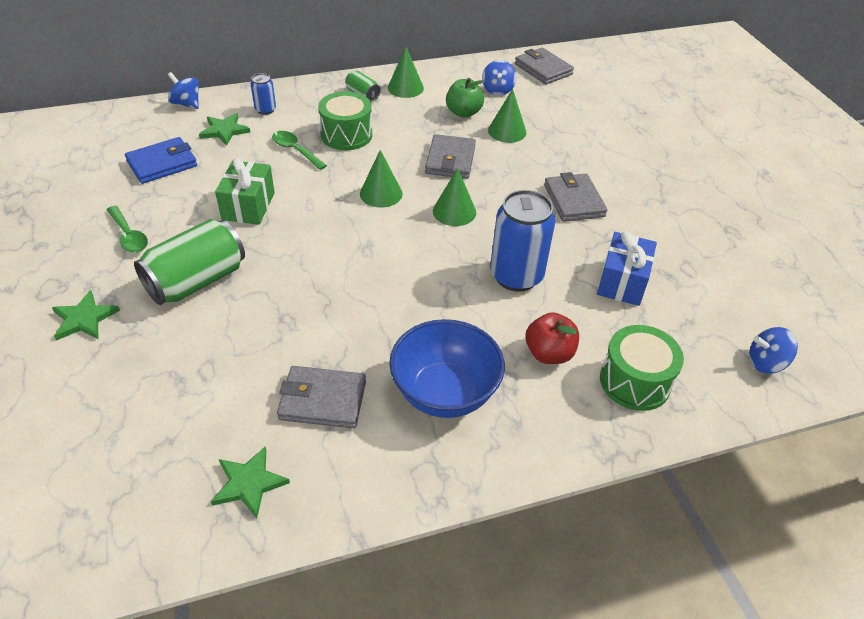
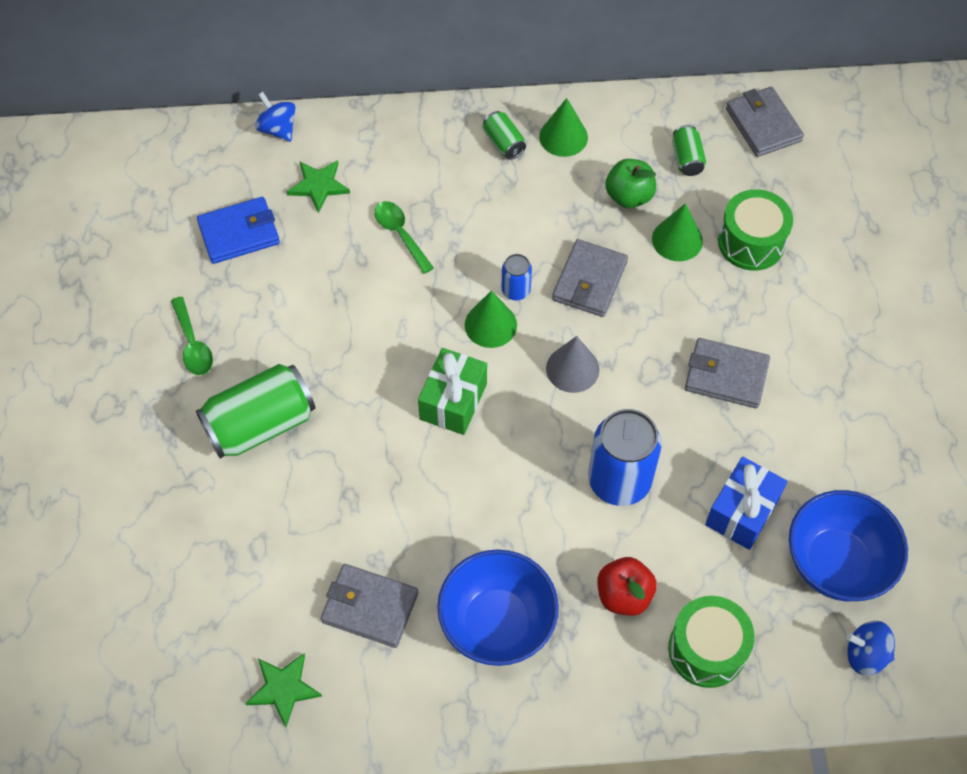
camera: 15 degrees right, 15 degrees up
green star [52,290,120,340] -> none
green gift [215,158,275,225] -> green gift moved to [418,348,487,435]
blue can [251,73,276,115] -> blue can moved to [502,254,532,301]
green drum [318,91,372,150] -> green drum moved to [718,189,793,271]
green cone [433,168,476,226] -> grey cone [546,336,600,393]
blue spinning top [482,60,516,96] -> green can [672,125,706,176]
grey wallet [544,172,607,222] -> grey wallet turned 75 degrees counterclockwise [685,338,770,408]
none -> blue bowl [789,490,908,601]

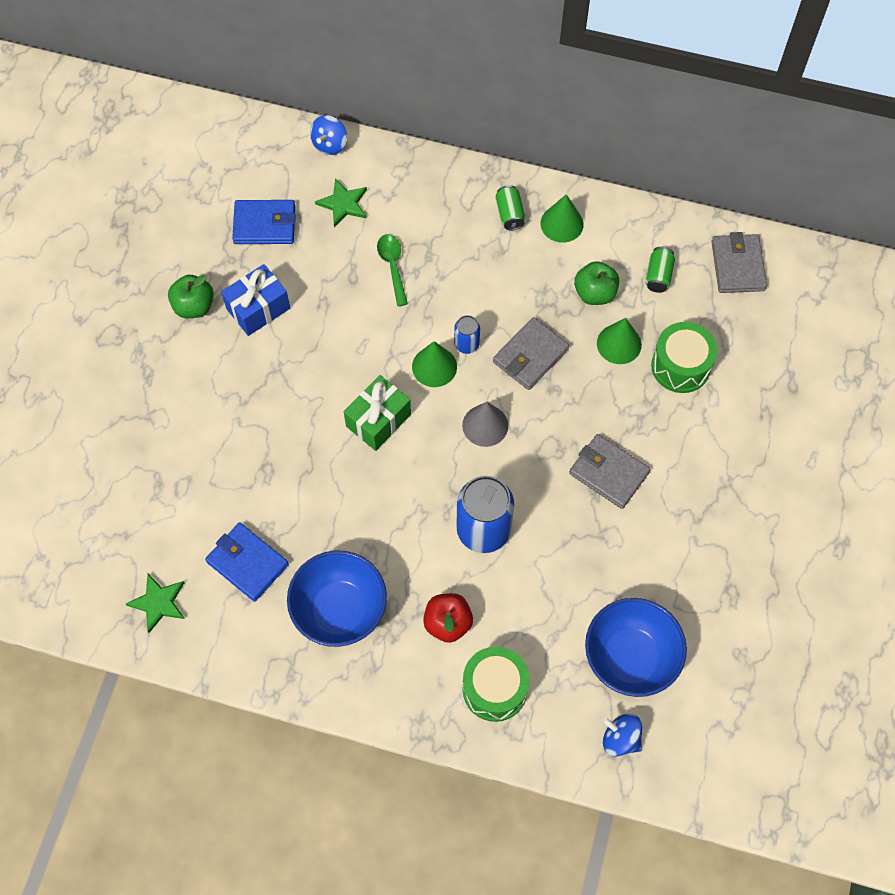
camera: 20 degrees right, 5 degrees up
green spoon [171,297,213,375] -> green apple [168,275,214,318]
green can [196,364,315,459] -> none
blue spinning top [255,92,296,142] -> blue spinning top turned 135 degrees counterclockwise [310,115,347,155]
grey wallet [321,564,418,648] -> blue wallet [205,522,289,602]
blue gift [705,457,788,550] -> blue gift moved to [221,264,290,336]

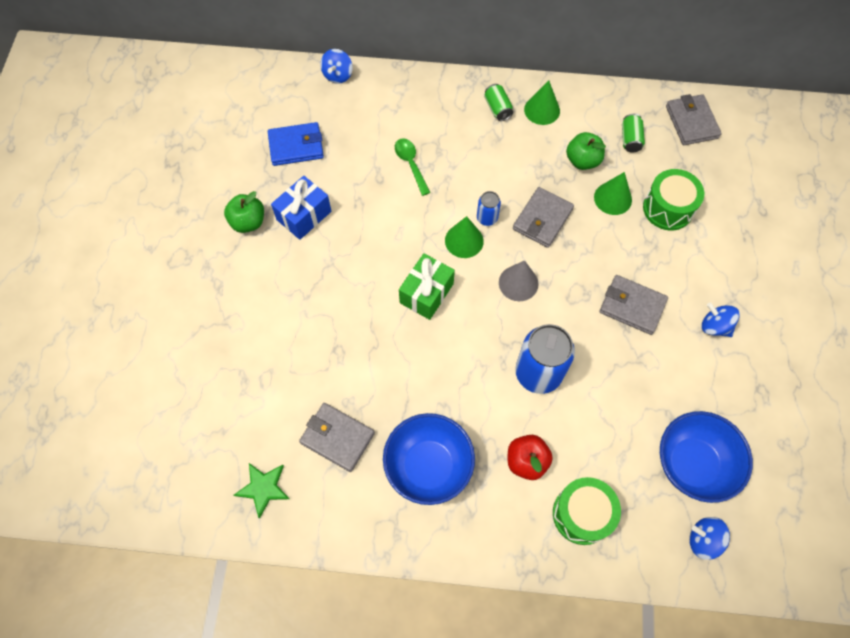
camera: 10 degrees left, 0 degrees up
blue wallet [205,522,289,602] -> grey wallet [299,403,375,472]
green star [315,179,367,227] -> none
none -> blue spinning top [702,302,740,337]

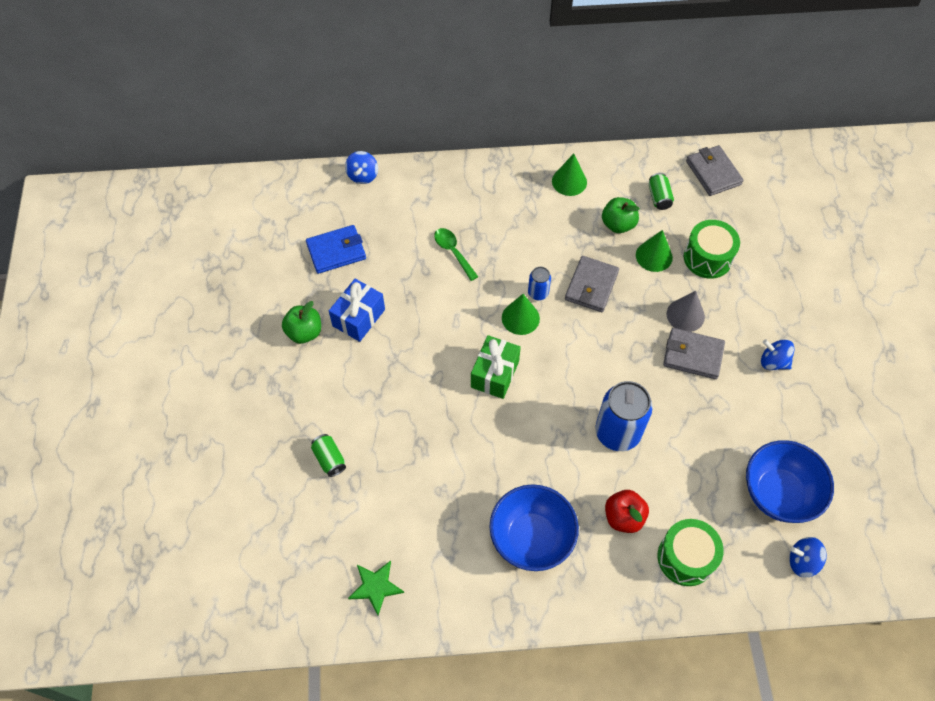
camera: 10 degrees left, 5 degrees down
grey wallet [299,403,375,472] -> none
green can [484,84,513,121] -> green can moved to [311,434,346,477]
grey cone [499,261,538,301] -> grey cone moved to [667,291,705,332]

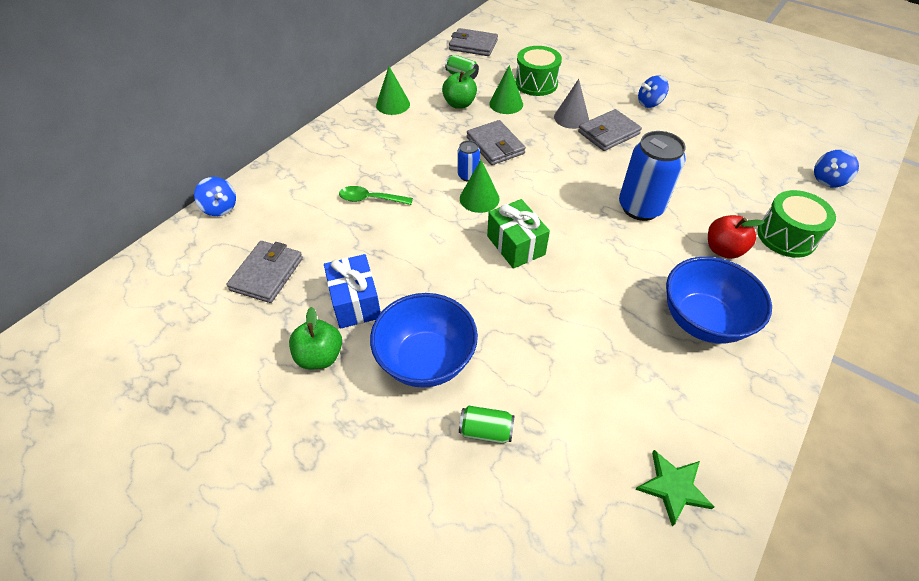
camera: 50 degrees left, 10 degrees down
blue wallet [306,225,366,274] -> grey wallet [226,241,303,303]
blue bowl [746,440,834,523] -> blue bowl moved to [370,293,478,388]

